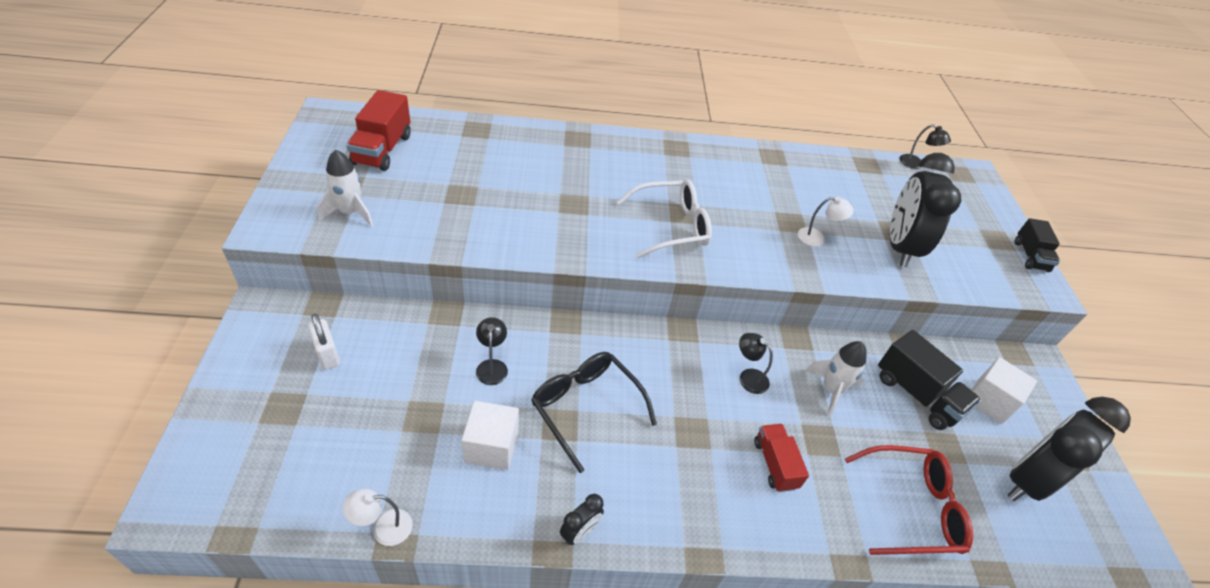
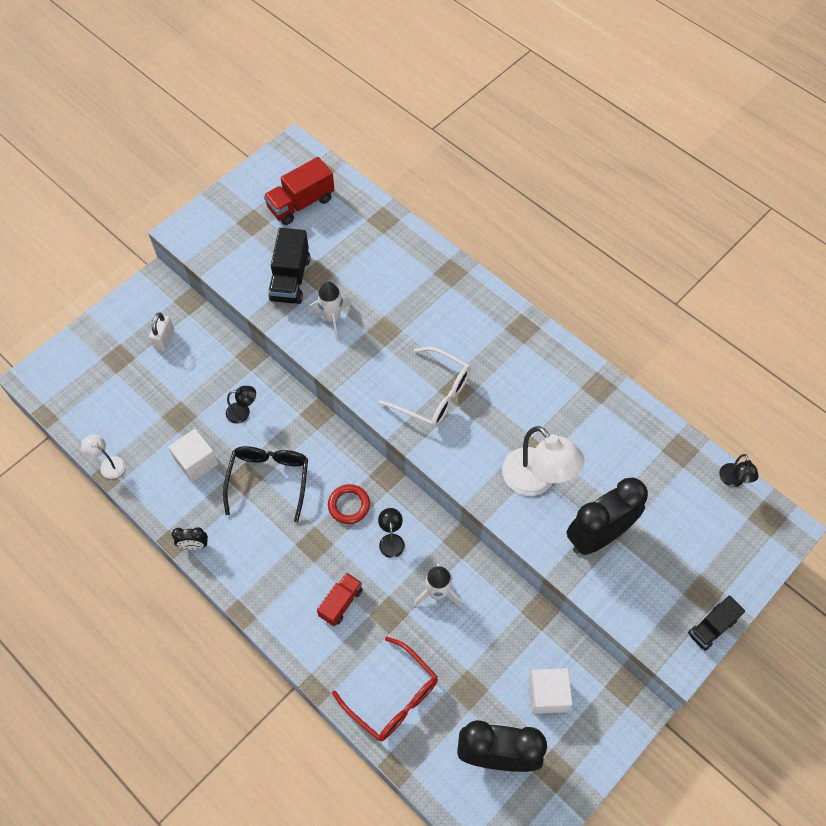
camera: 50 degrees right, 15 degrees up
white rocket [317,149,374,227] -> white rocket moved to [309,282,352,339]
black lamp [476,317,508,385] -> black lamp turned 45 degrees clockwise [226,386,256,424]
white lamp [798,197,854,246] -> white lamp [502,426,585,496], size x2.06
black truck [878,330,981,430] -> black truck moved to [268,228,310,304]
none -> red ring [328,484,370,524]

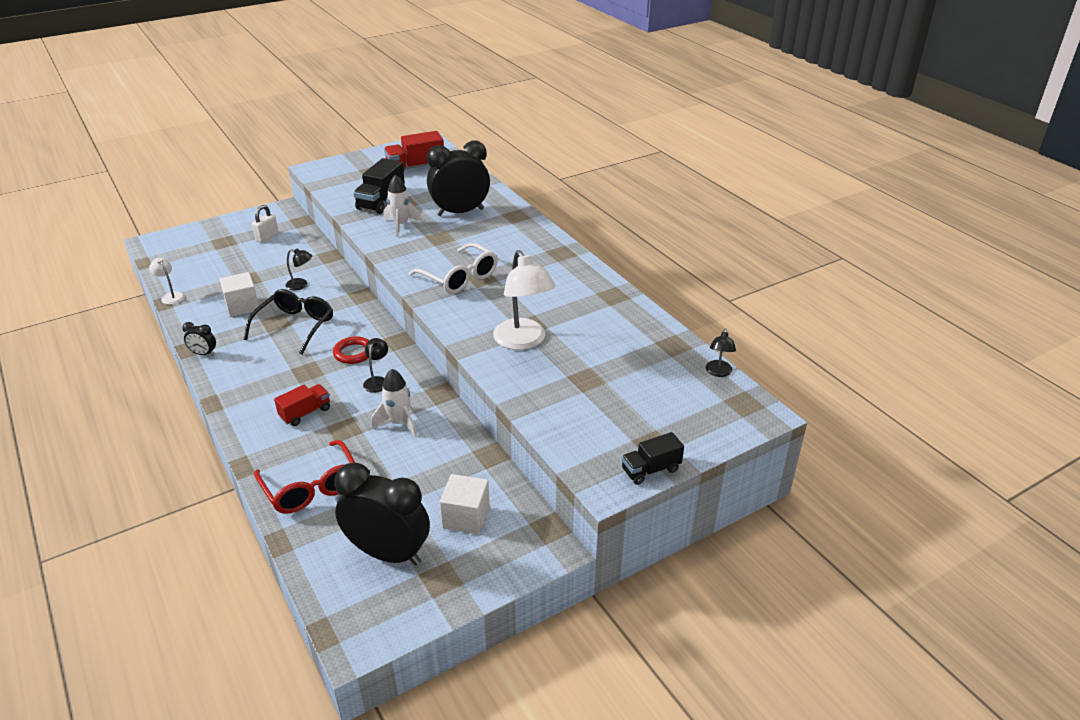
camera: 15 degrees right, 25 degrees down
black clock [566,478,648,555] -> black clock moved to [427,140,490,216]

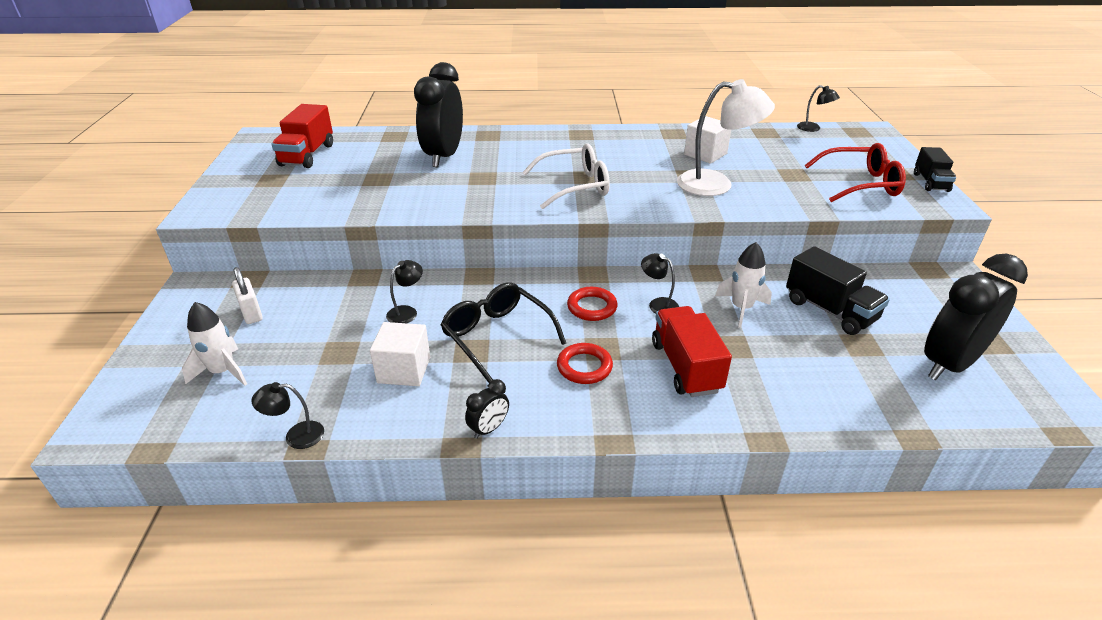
camera: 60 degrees left, 0 degrees up
white lamp [149,258,185,304] -> black lamp [251,382,324,449]
red glasses [254,440,355,514] -> red glasses moved to [805,143,906,202]
red truck [274,384,330,426] -> red truck [652,306,732,397], size x1.55
black truck [353,158,405,214] -> black truck moved to [786,246,890,335]
white rocket [383,174,422,236] -> white rocket moved to [182,302,247,386]
white cube [440,474,490,534] -> white cube moved to [684,116,731,164]
none -> red ring [557,343,613,384]

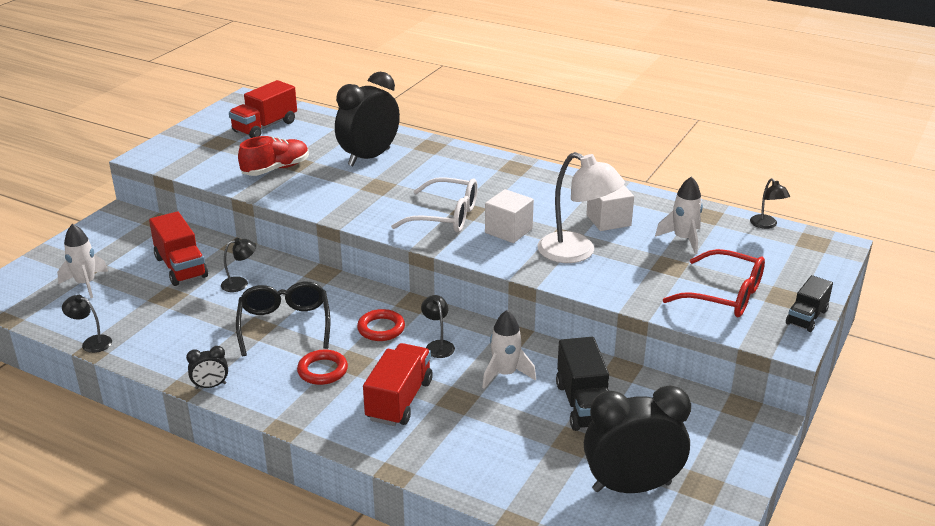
camera: 30 degrees right, 5 degrees down
white padlock [232,267,263,324] -> none
white cube [370,322,430,386] -> white cube moved to [485,189,534,243]
none -> red truck [149,211,208,286]
none -> red shoe [238,136,309,176]
none -> white rocket [655,176,703,254]

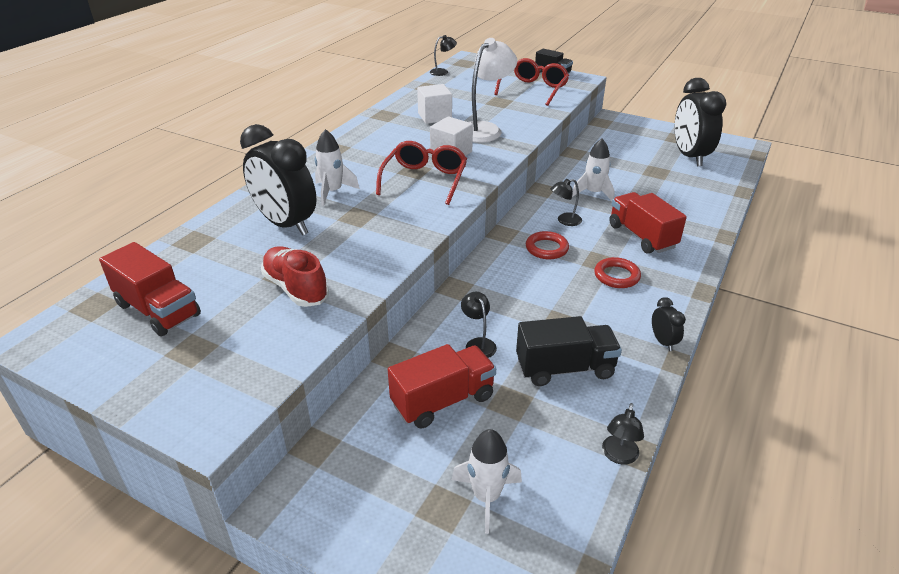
camera: 90 degrees left, 5 degrees up
black glasses [236,282,330,356] -> none
red truck [363,343,433,426] -> red truck turned 45 degrees clockwise [609,192,687,254]
white glasses [391,177,478,233] -> red glasses [376,141,467,205]
black truck [556,337,609,431] -> black truck moved to [516,316,622,386]
white rocket [655,176,703,254] -> white rocket moved to [315,129,360,206]

